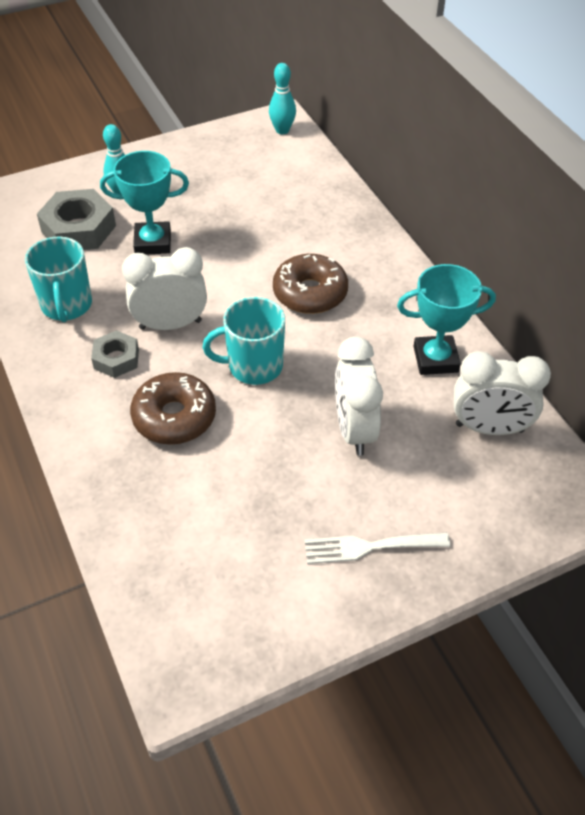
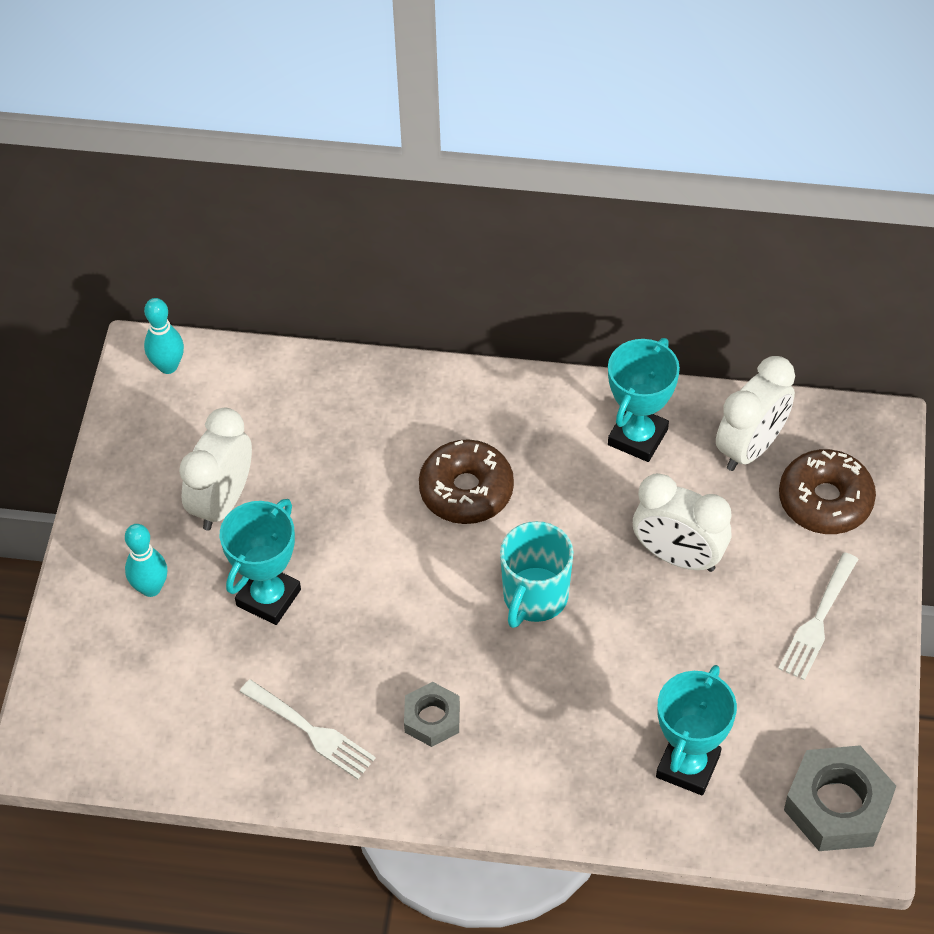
camera: 55 degrees left, 5 degrees up
turquoise mug [25,237,92,322] -> white fork [240,679,376,779]
grey nut [37,189,116,250] -> grey nut moved to [784,745,896,851]
white clock [122,247,207,330] -> white clock moved to [179,408,252,530]
brown donut [130,372,216,445] -> brown donut moved to [779,449,876,534]
none -> turquoise trophy [656,665,737,795]

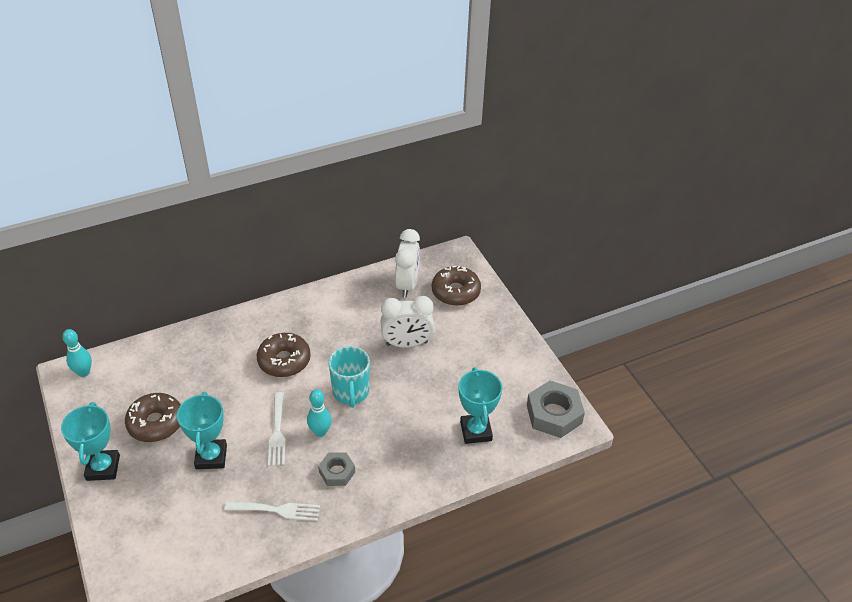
camera: 35 degrees left, 10 degrees down
turquoise bowling pin [125,524,167,597] -> turquoise bowling pin moved to [307,389,332,437]
white clock [179,408,252,530] -> brown donut [125,393,181,442]
turquoise trophy [608,338,680,462] -> turquoise trophy moved to [61,402,120,481]
white fork [778,552,858,680] -> white fork moved to [268,392,286,466]

